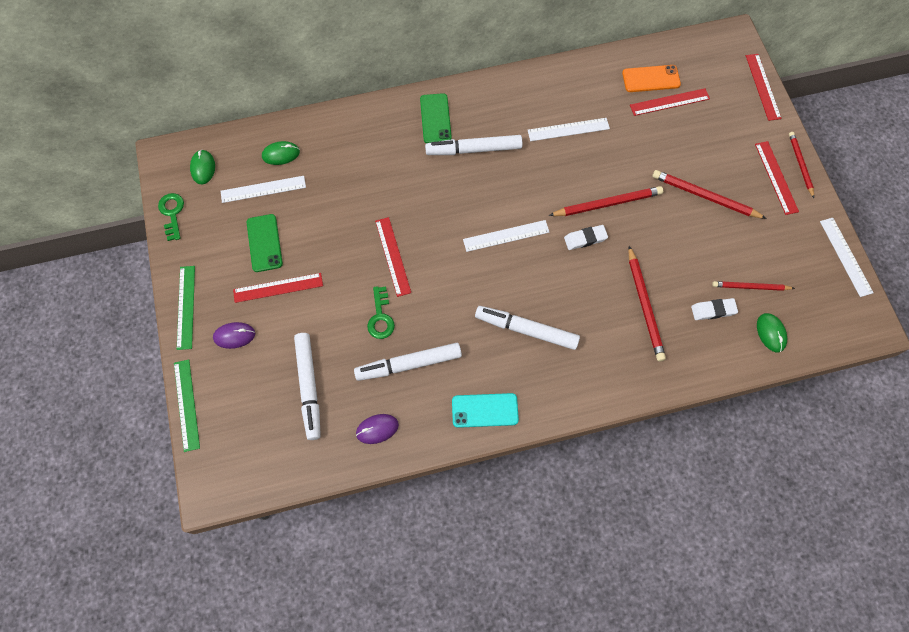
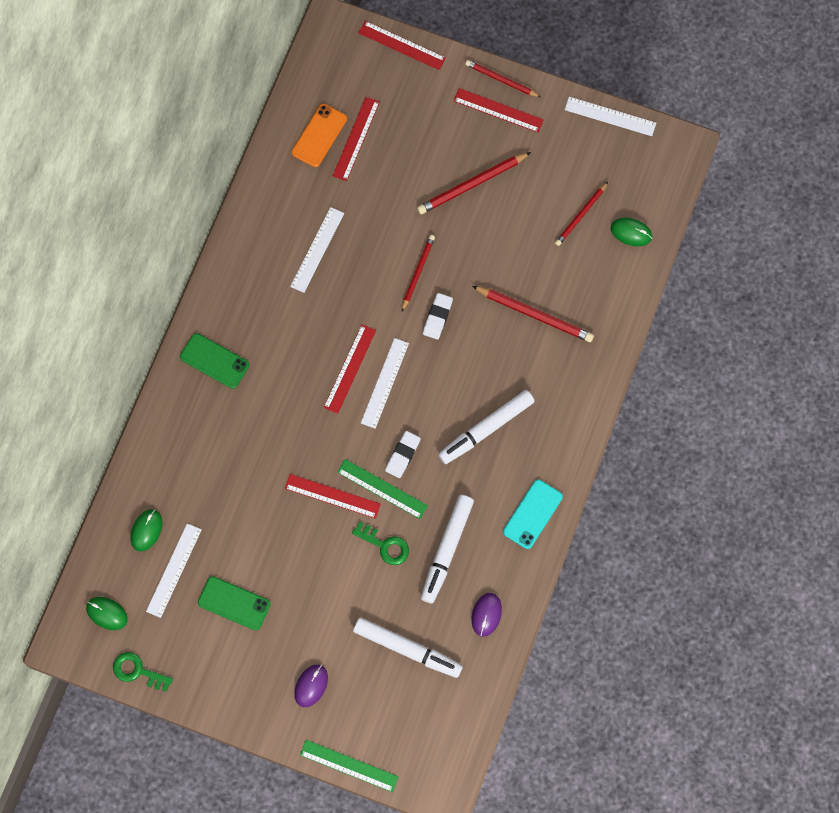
camera: 55 degrees left, 5 degrees up
green ruler [177,266,195,350] -> green ruler moved to [337,459,428,519]
red ruler [233,273,323,303] -> red ruler moved to [324,325,376,414]
white marker [425,135,522,155] -> none
red pencil [549,186,663,216] -> red pencil [402,235,435,311], size x0.66
white eraser [691,298,738,320] -> white eraser moved to [385,431,420,478]

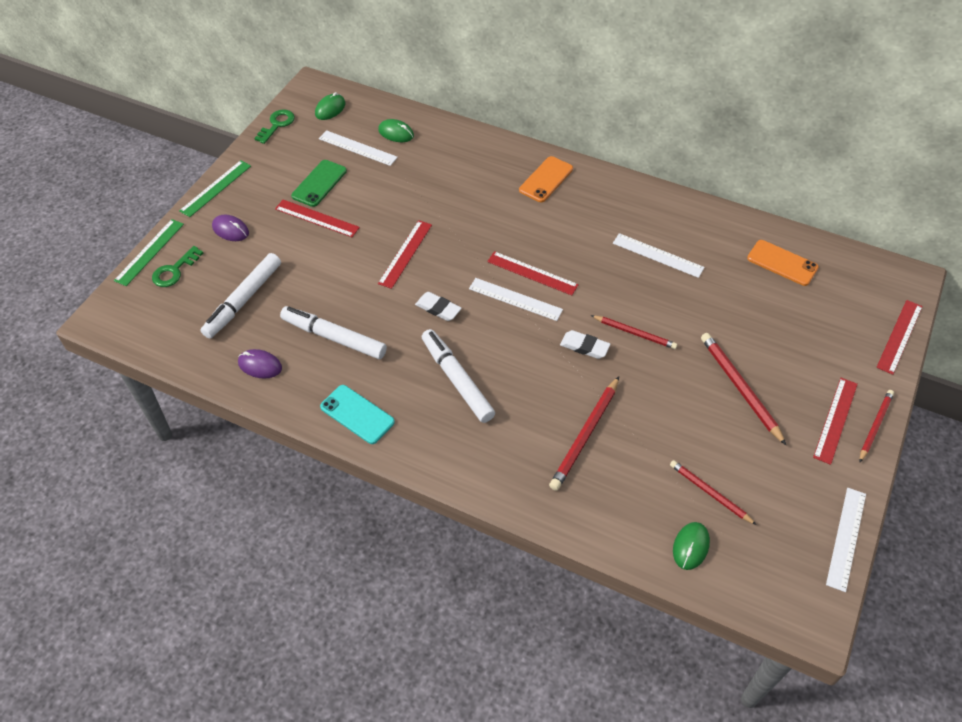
camera: 95 degrees right, 20 degrees down
green phone [180,333,249,389] -> orange phone [519,156,573,202]
red ruler [333,97,380,181] -> red ruler moved to [275,200,360,237]
green ruler [337,459,428,519] -> green ruler moved to [179,160,251,217]
green key [352,522,409,565] -> green key moved to [152,246,203,287]

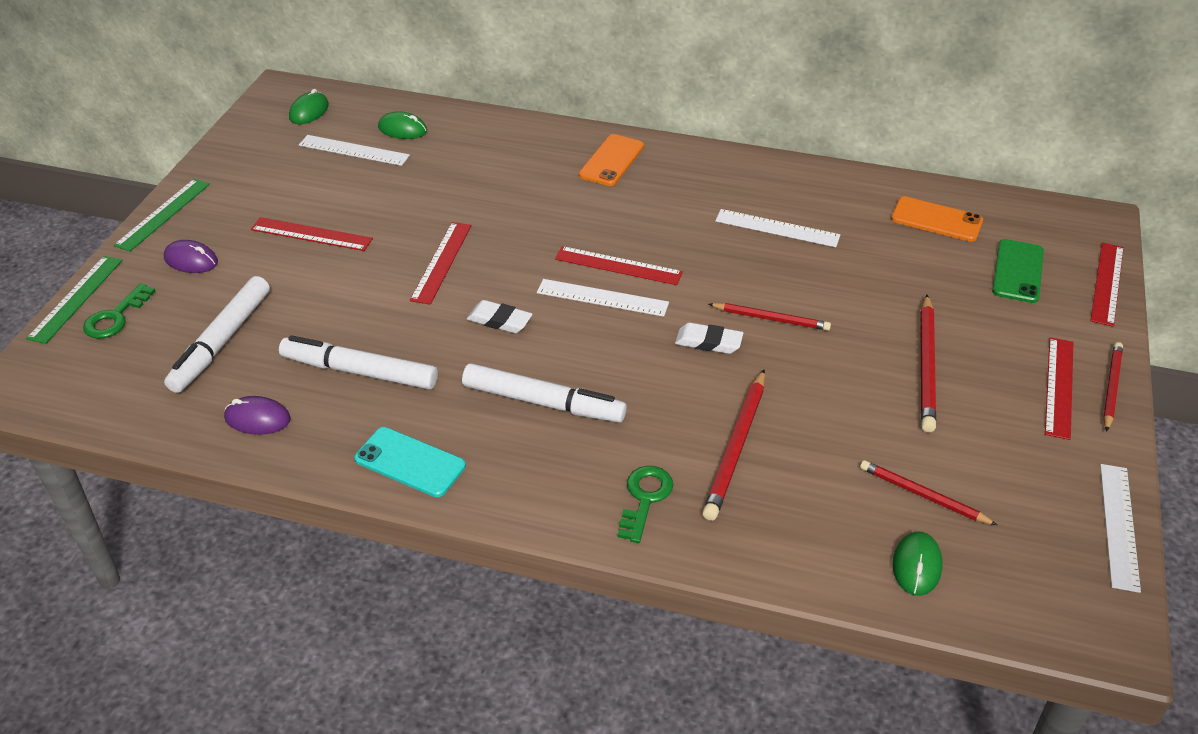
camera: 10 degrees left, 10 degrees down
green key [254,110,295,144] -> green key moved to [618,466,673,543]
green phone [291,160,347,207] -> green phone moved to [992,239,1044,303]
white marker [422,329,495,423] -> white marker turned 150 degrees clockwise [462,363,627,422]
red pencil [701,333,786,445] -> red pencil turned 135 degrees counterclockwise [920,295,936,432]

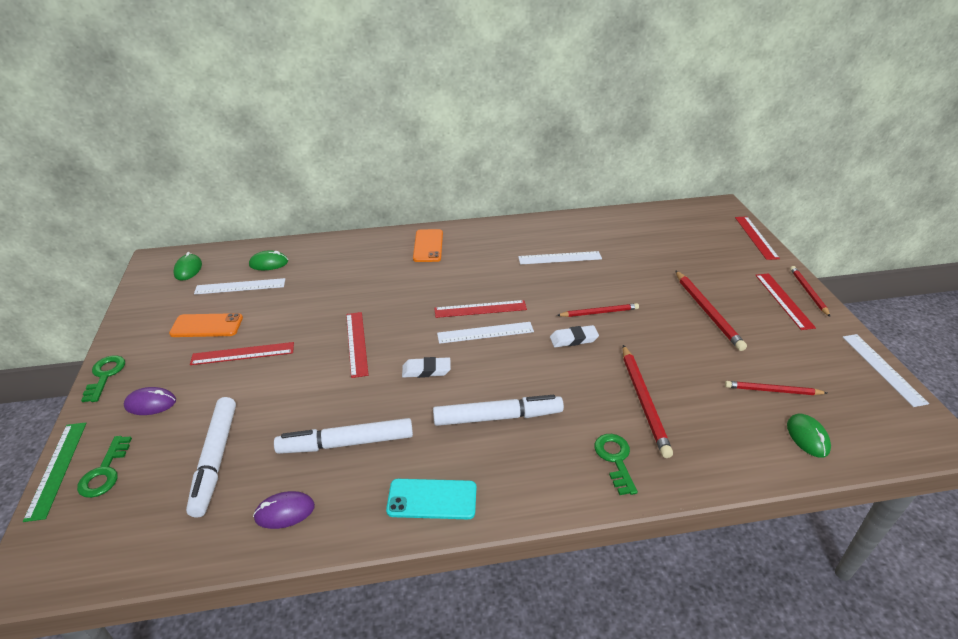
camera: 25 degrees left, 5 degrees down
green ruler [114,179,210,251] -> green key [81,355,125,402]
orange phone [891,197,983,242] -> orange phone moved to [169,313,243,337]
green phone [992,239,1044,303] -> none

